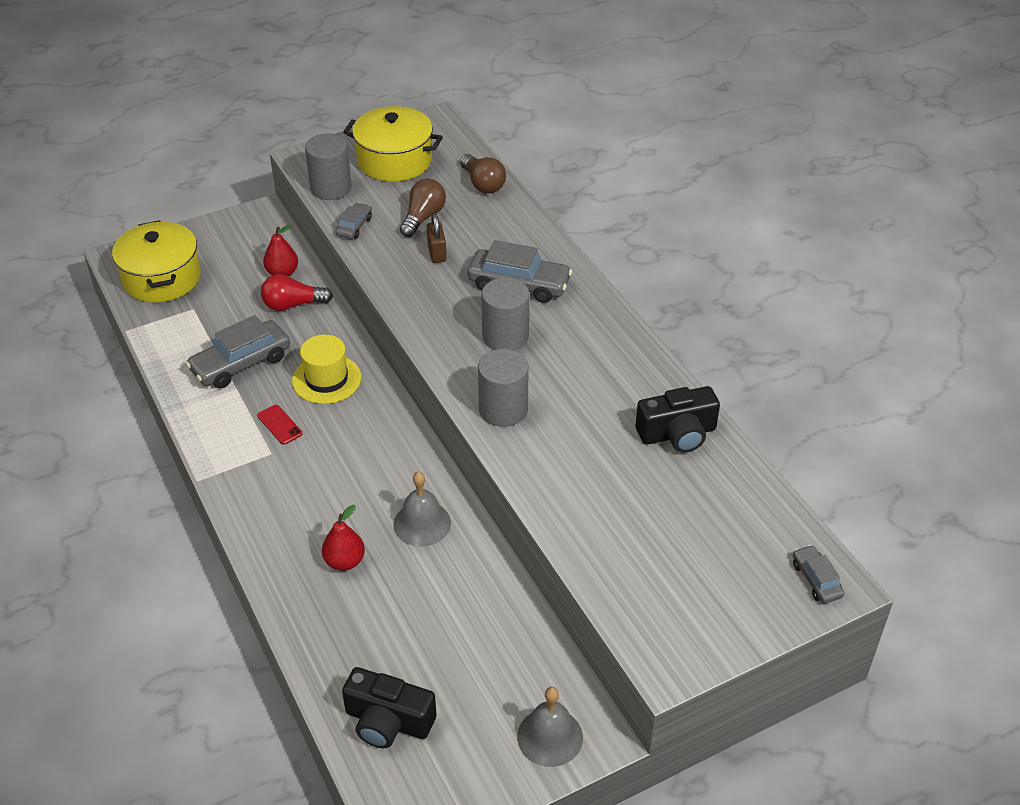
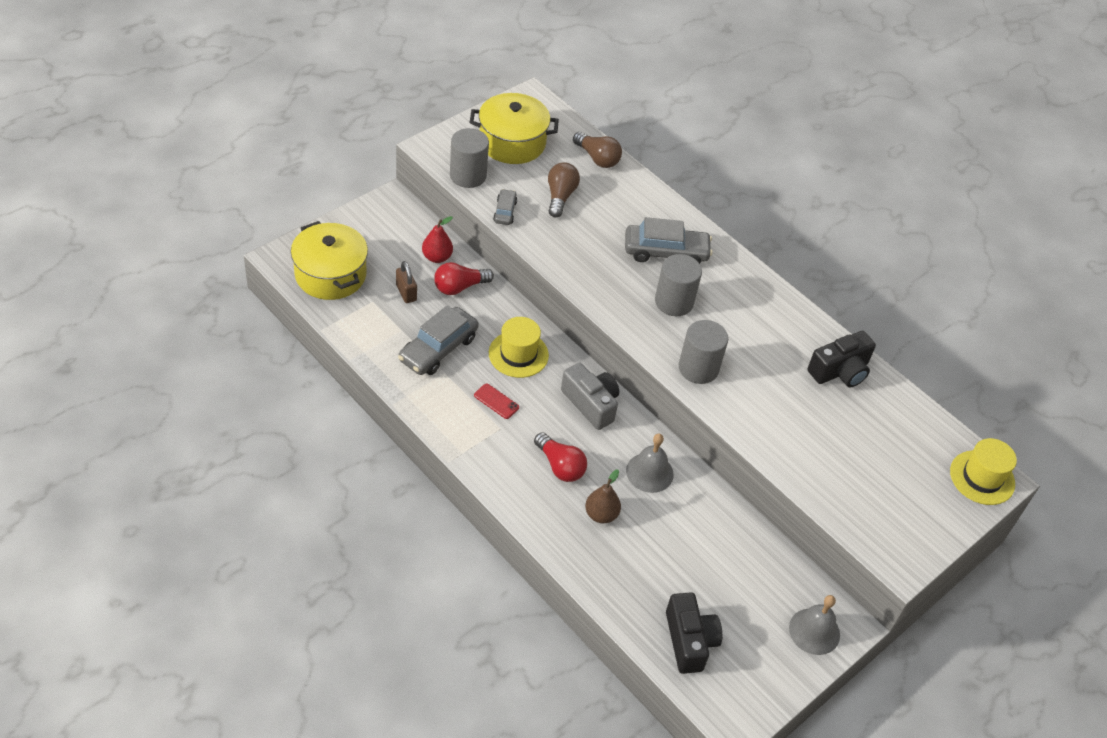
camera: 20 degrees left, 5 degrees up
red pear [322,505,365,571] -> brown pear [585,470,621,523]
black camera [342,667,437,748] -> black camera turned 105 degrees counterclockwise [666,592,722,674]
brown padlock [427,213,446,263] -> brown padlock moved to [396,261,417,303]
grey car [793,545,844,603] -> yellow hat [950,438,1017,505]
none -> red light bulb [534,432,587,482]
none -> grey camera [561,363,619,430]

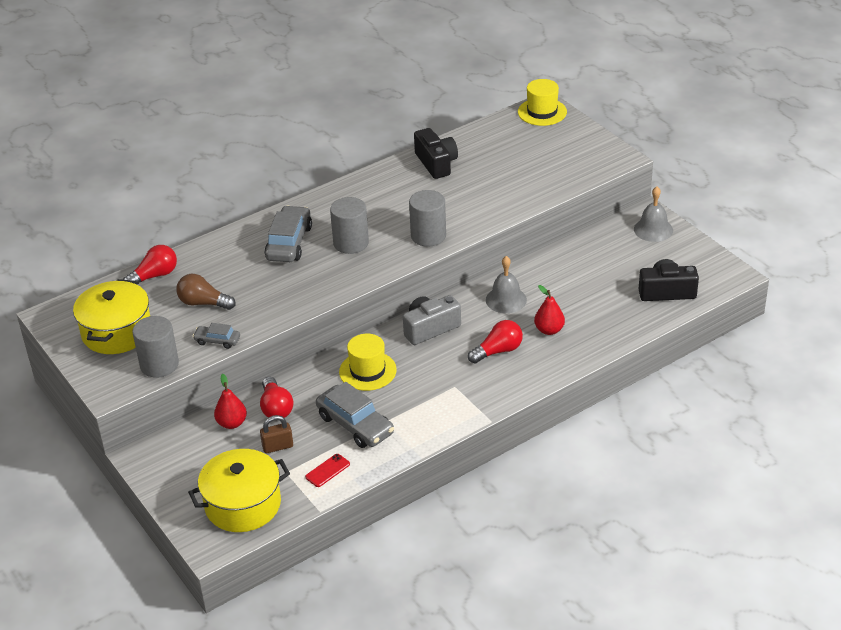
camera: 75 degrees left, 10 degrees down
red phone [474,383,519,419] -> red phone moved to [305,454,350,487]
brown light bulb [573,132,622,168] -> red light bulb [123,245,177,284]
brown pear [585,470,621,523] -> red pear [534,285,565,335]

